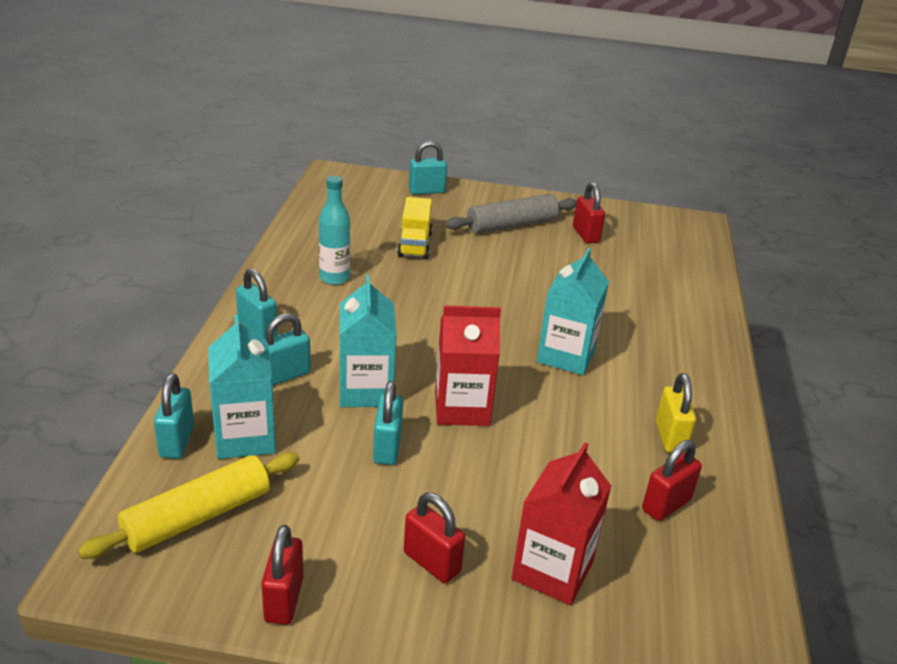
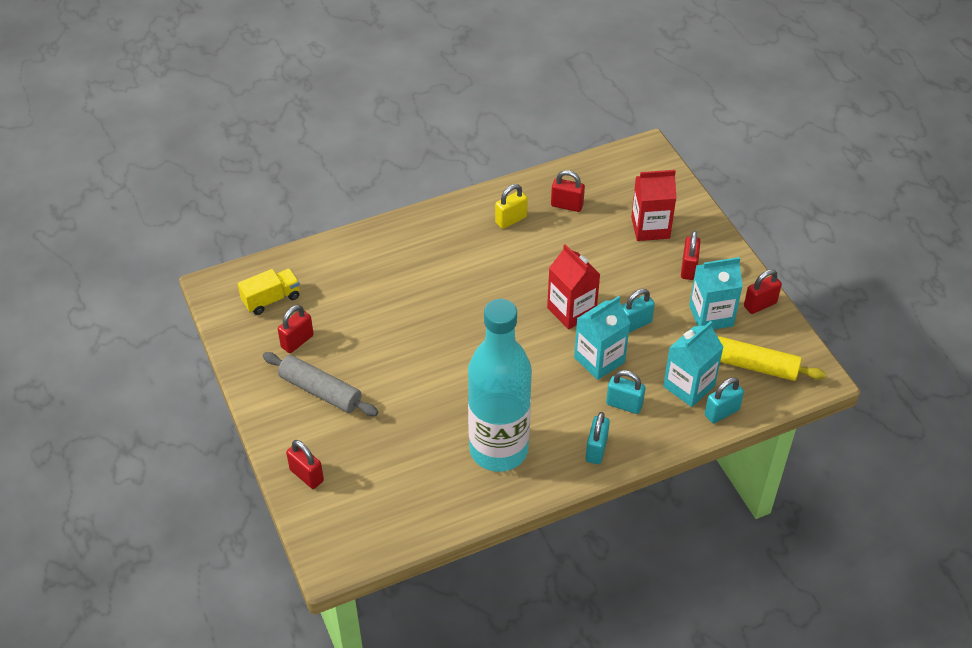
camera: 120 degrees left, 15 degrees up
turquoise bottle [319,176,350,285] -> turquoise bottle [468,299,532,472], size x2.27
yellow truck [397,197,432,259] -> yellow truck moved to [238,269,300,315]
turquoise padlock [409,141,447,195] -> red padlock [286,440,324,489]
turquoise carton [537,248,609,375] -> turquoise carton moved to [689,257,743,330]

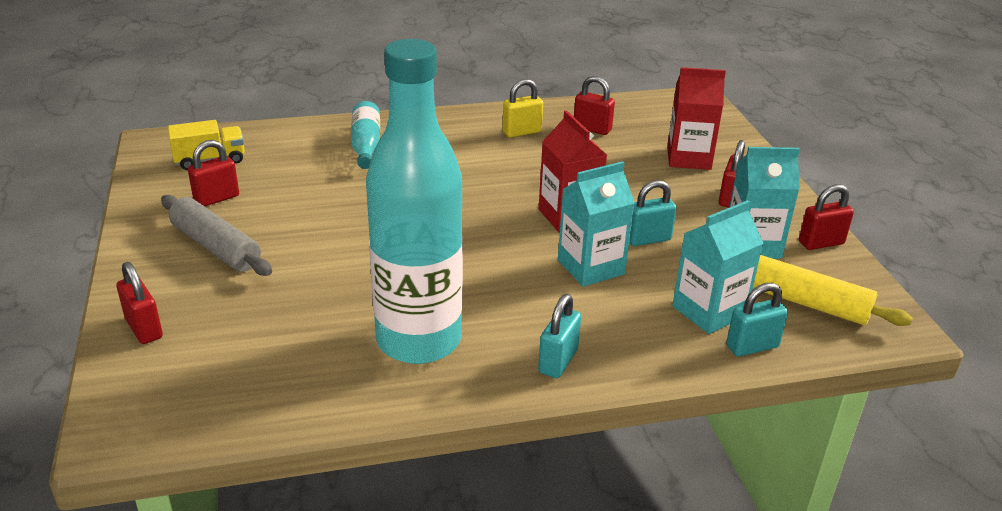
camera: 10 degrees right, 15 degrees down
turquoise padlock [606,370,646,414] -> none
none -> turquoise bottle [351,101,380,169]

